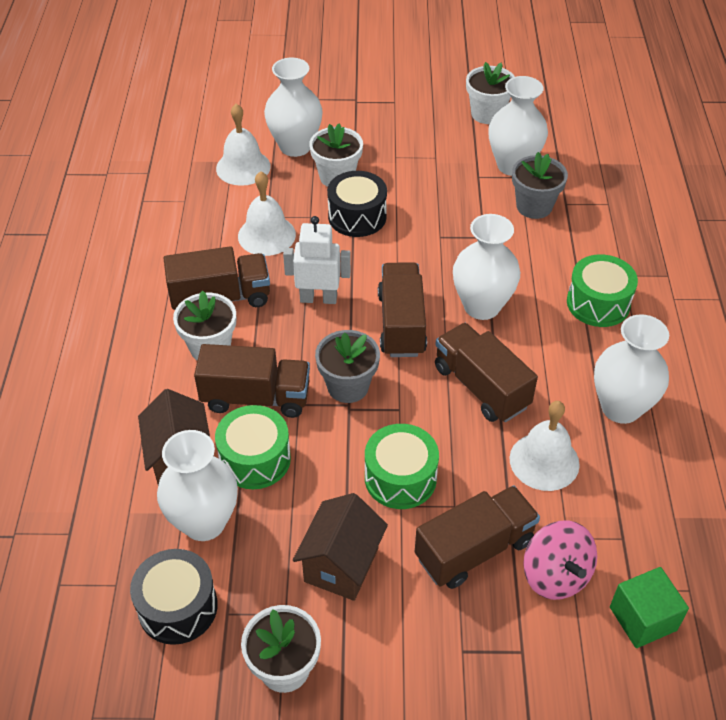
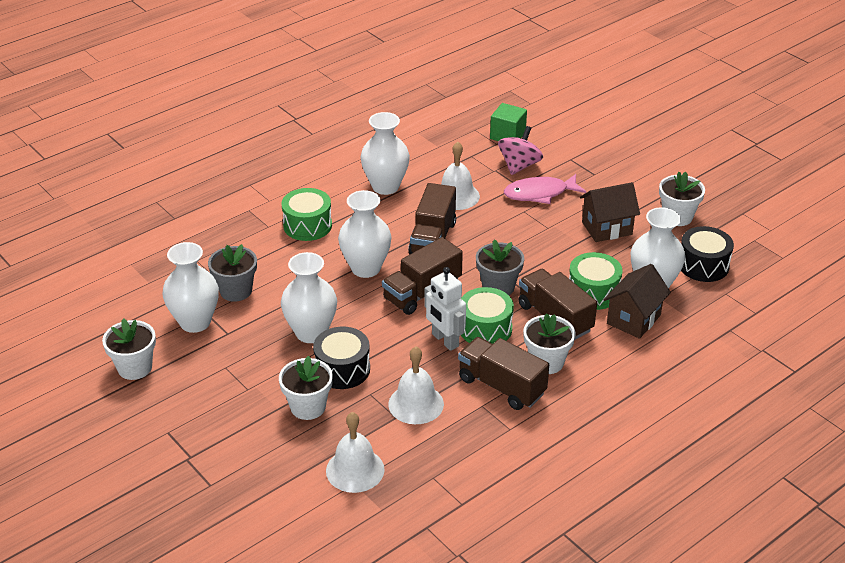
camera: 130 degrees left, 10 degrees down
white vase [264,57,323,157] -> white vase moved to [281,252,337,343]
green drum [365,424,439,509] -> green drum moved to [461,287,514,344]
brown truck [415,485,540,589] -> pink fish [504,174,586,204]

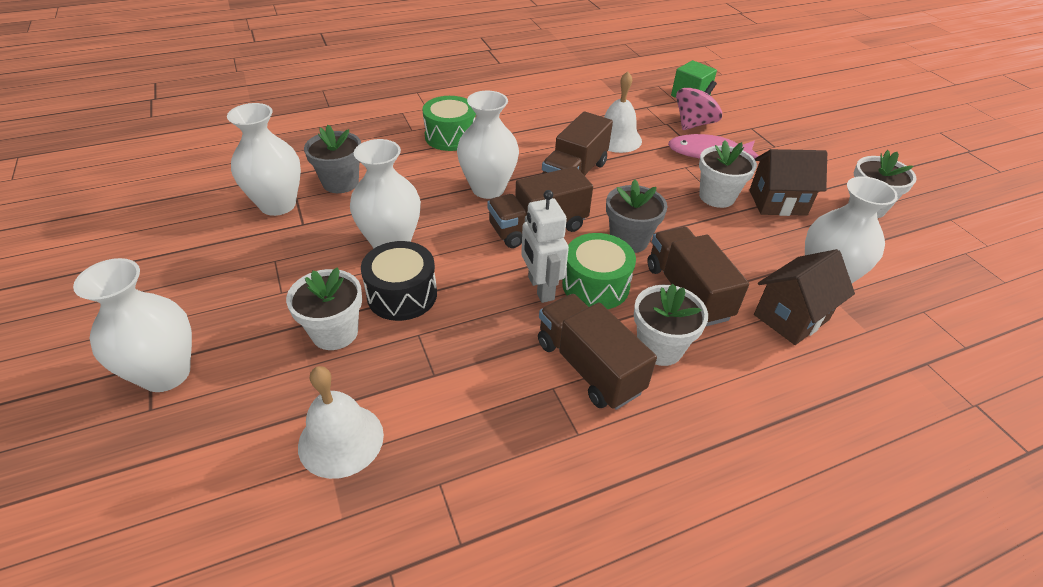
camera: 15 degrees right, 5 degrees up
white flower pot [102,318,156,380] -> white flower pot moved to [699,140,757,208]
white vase [360,112,410,195] -> white vase moved to [73,258,192,392]
white bell [388,347,444,424] -> none
green drum [569,252,623,310] -> none
black drum [681,226,734,282] -> none

